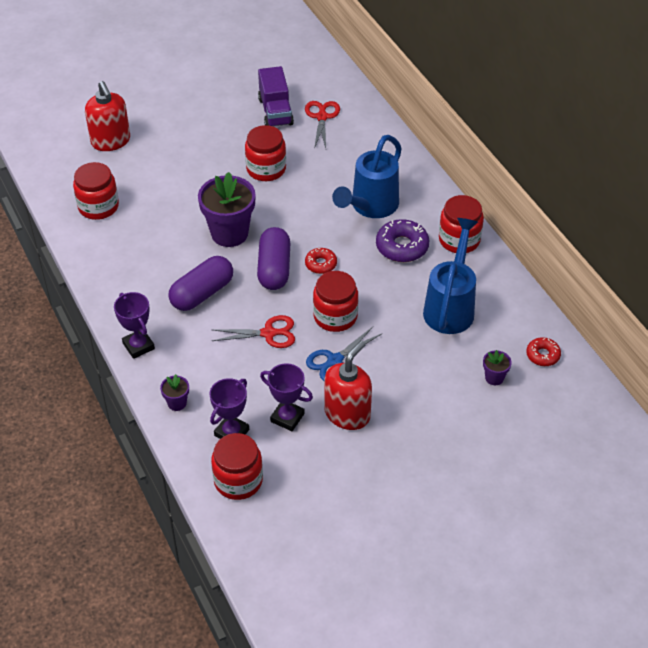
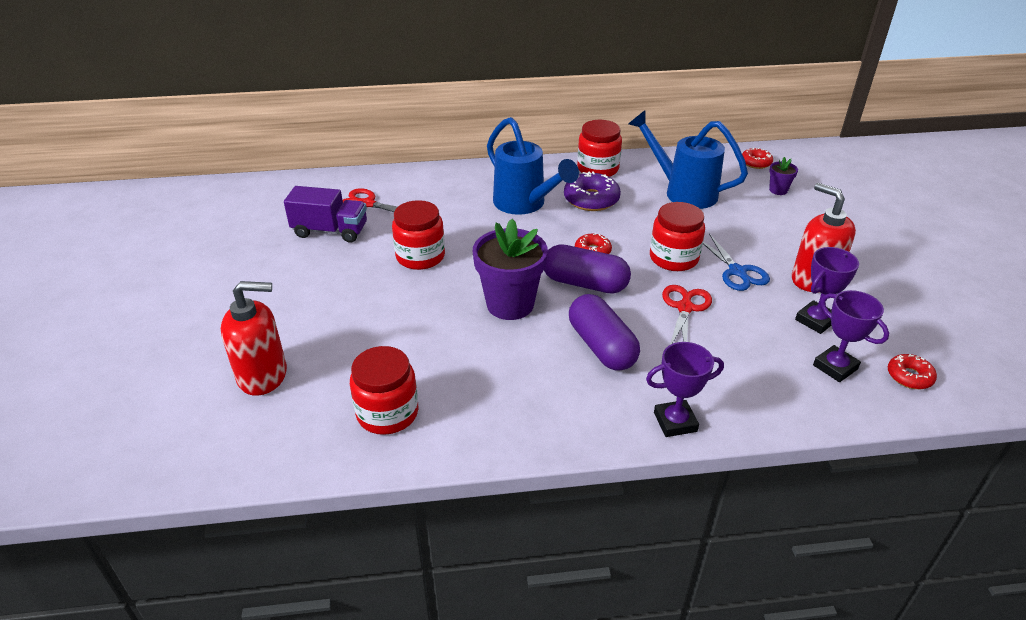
camera: 70 degrees left, 10 degrees down
purple flower pot [160,374,189,411] -> none
red jar [211,433,263,500] -> red donut [888,354,937,389]

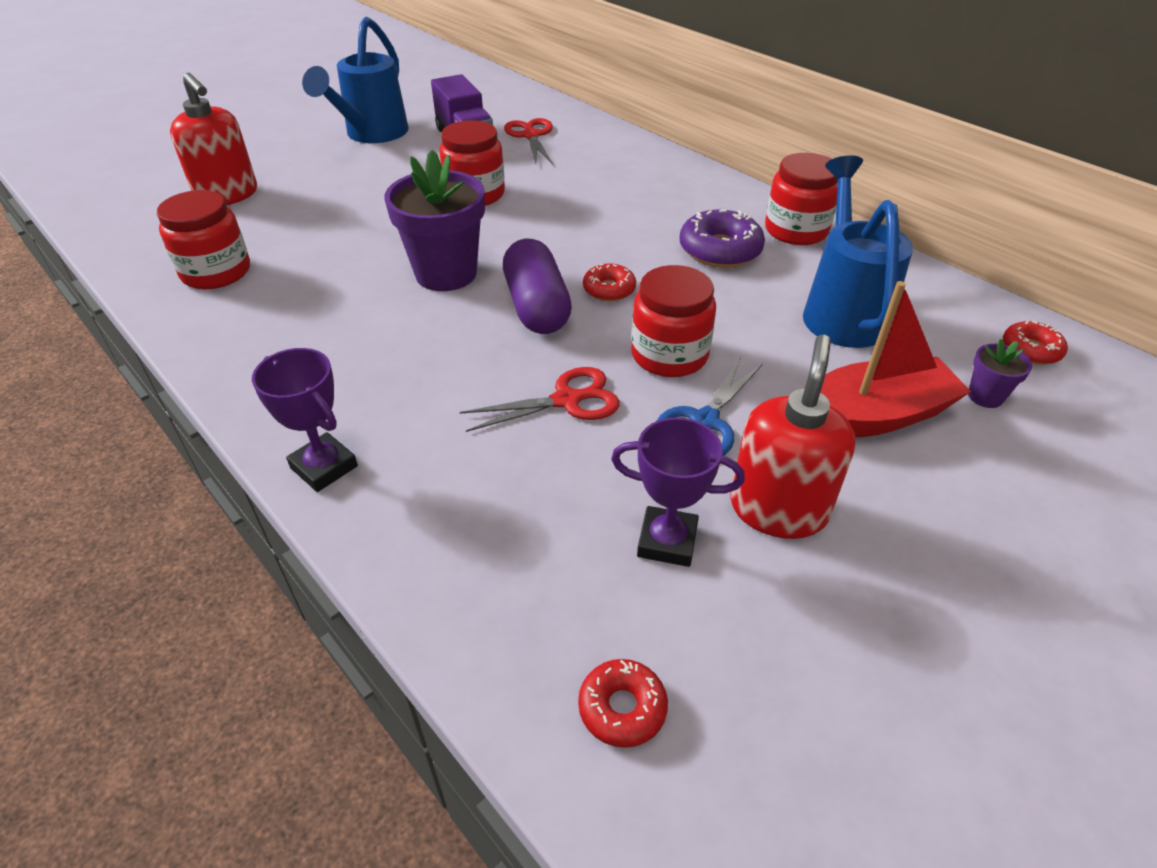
camera: 55 degrees right, 5 degrees up
blue watering can [487,117,579,215] -> blue watering can moved to [302,17,409,143]
purple capsule [569,294,640,371] -> none
purple trophy [813,290,889,382] -> none
none -> red boat [804,281,971,437]

